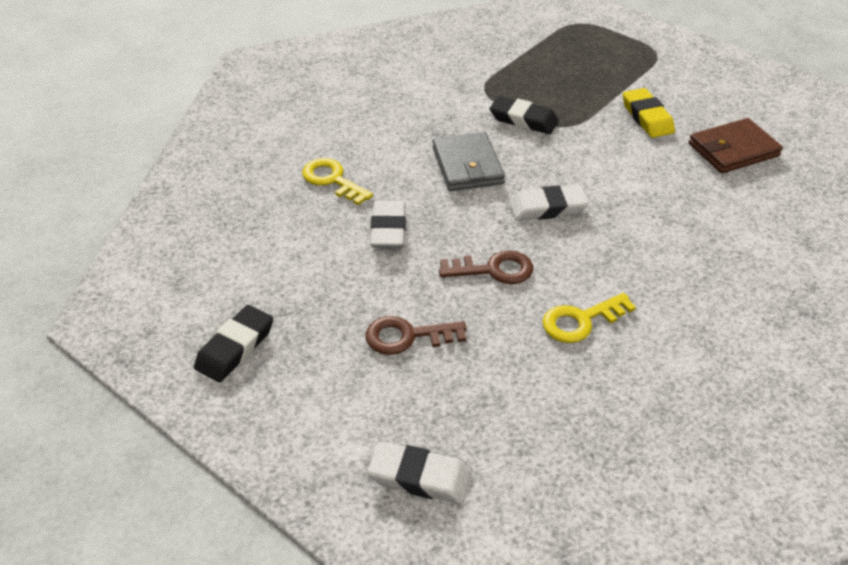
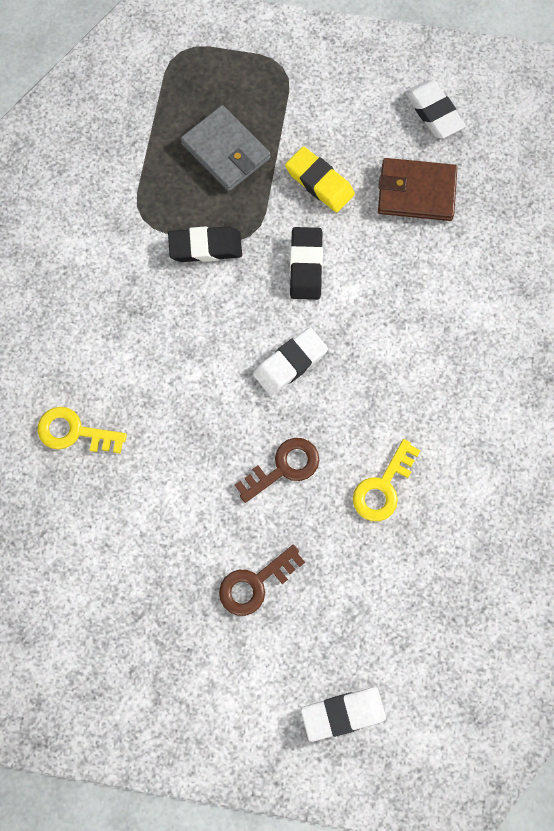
camera: 30 degrees left, 30 degrees up
black eraser [194,305,273,382] -> black eraser moved to [290,227,323,300]
white eraser [370,201,406,247] -> white eraser moved to [405,80,466,139]
grey wallet [433,132,505,191] -> grey wallet moved to [181,105,270,192]
brown wallet [689,118,783,173] -> brown wallet turned 60 degrees clockwise [378,158,457,221]

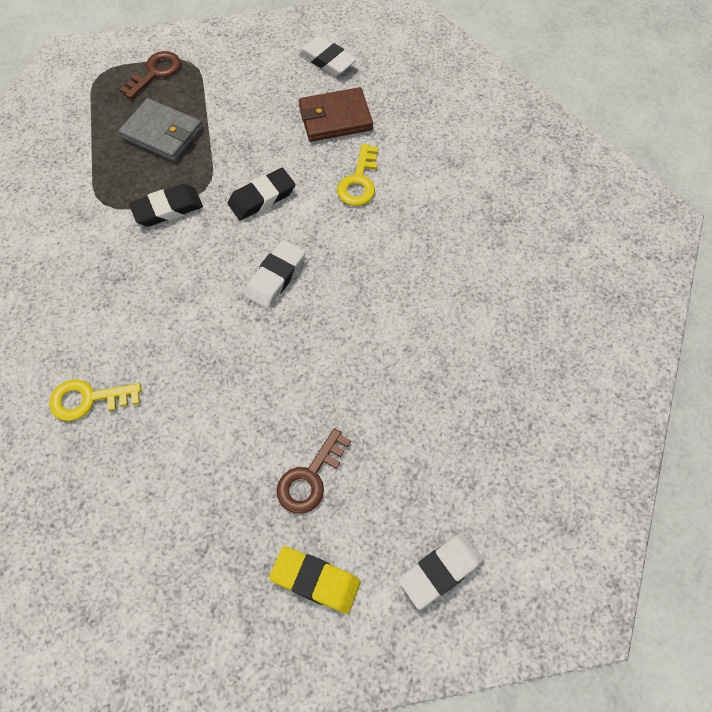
camera: 20 degrees left, 10 degrees down
brown key [235,438,319,503] -> brown key moved to [119,51,181,99]
yellow eraser [285,146,355,212] -> yellow eraser moved to [269,546,361,614]
black eraser [290,227,323,300] -> black eraser turned 75 degrees clockwise [228,168,295,221]
yellow key [353,439,421,521] -> yellow key moved to [337,144,379,206]

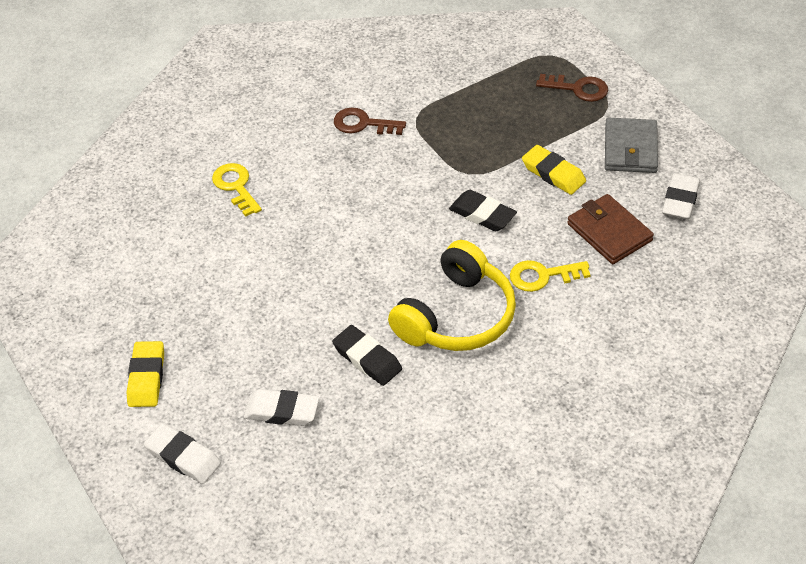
camera: 70 degrees right, 15 degrees down
grey wallet [118,98,203,162] -> grey wallet moved to [605,118,658,173]
black eraser [129,184,203,227] -> black eraser moved to [332,325,402,386]
white eraser [245,240,305,309] -> white eraser moved to [244,389,319,426]
brown key [277,428,351,514] -> brown key moved to [334,107,406,135]
none -> yellow headphones [388,240,516,351]
none -> yellow eraser [522,145,586,195]

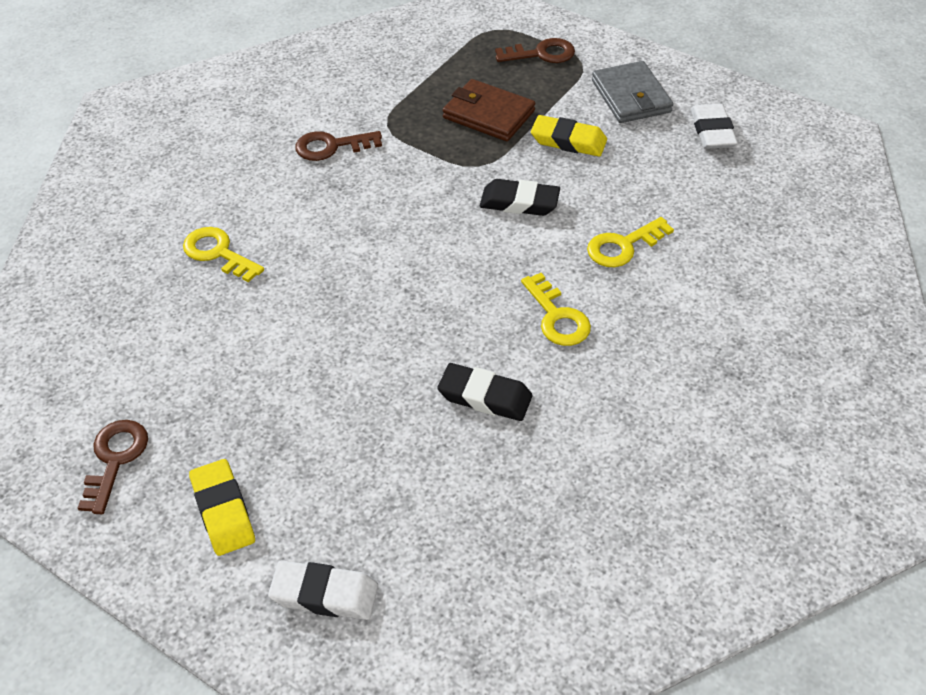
camera: 25 degrees left, 0 degrees up
white eraser [244,389,319,426] -> none
yellow headphones [388,240,516,351] -> yellow key [521,273,591,346]
brown wallet [567,194,654,264] -> brown wallet moved to [443,79,535,141]
none -> brown key [78,420,148,514]

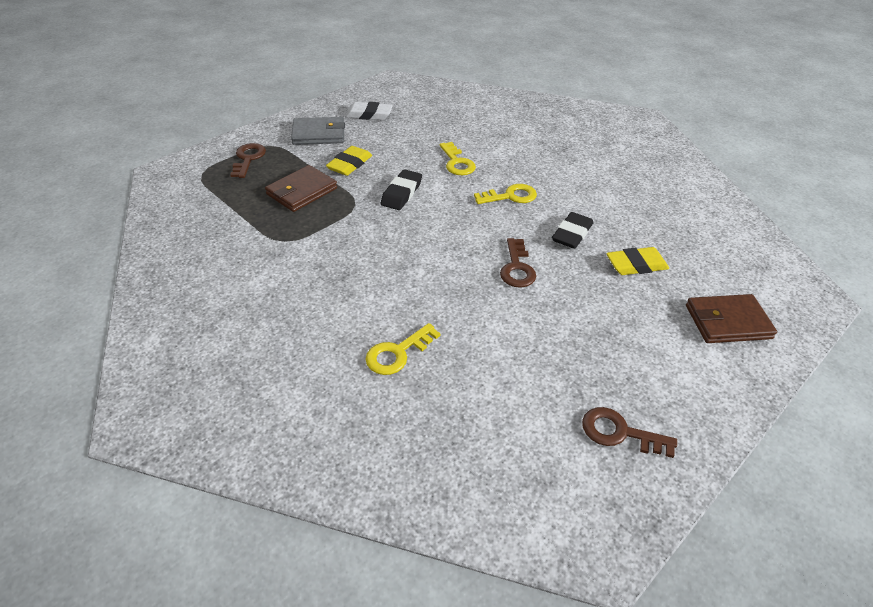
camera: 80 degrees left, 5 degrees down
yellow eraser [189,459,255,556] -> yellow eraser moved to [606,247,669,275]
white eraser [268,560,378,620] -> brown wallet [686,294,777,343]
brown key [295,131,382,161] -> brown key moved to [500,238,536,288]

